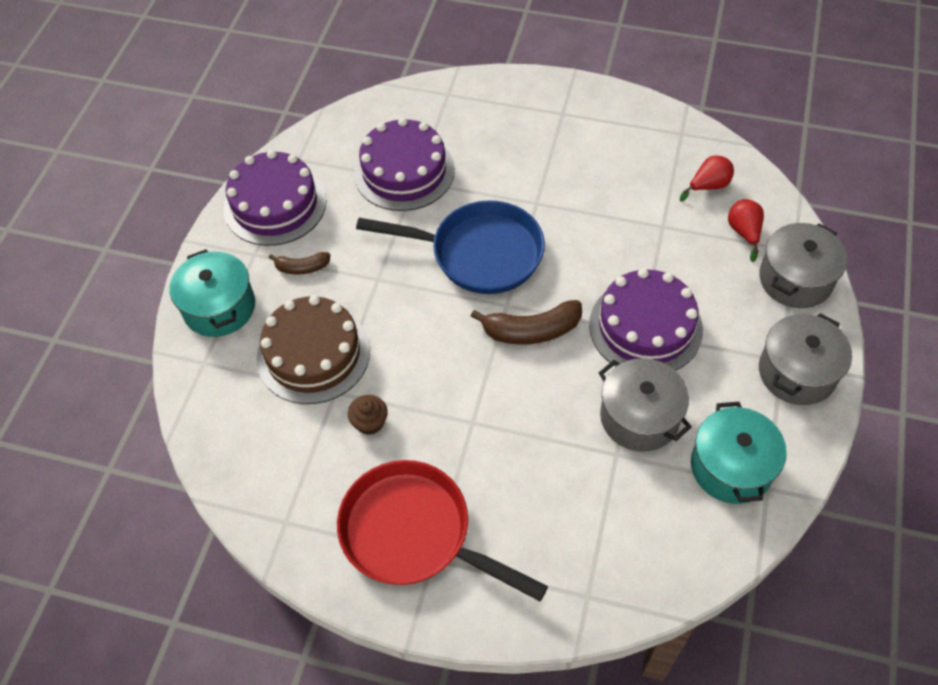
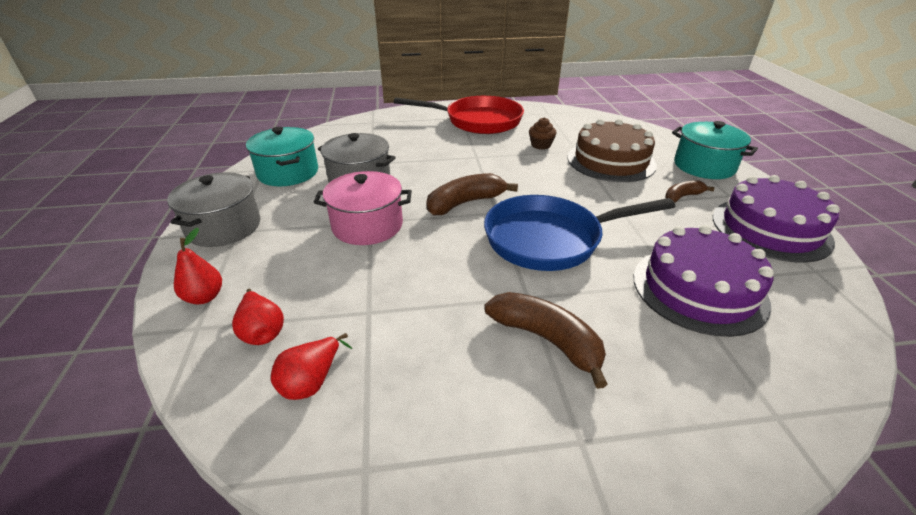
camera: 155 degrees right, 20 degrees down
purple cake [589,268,703,371] -> pink pot [314,171,412,245]
grey pot [759,223,847,308] -> red pear [174,228,222,304]
none -> brown banana [484,292,608,389]

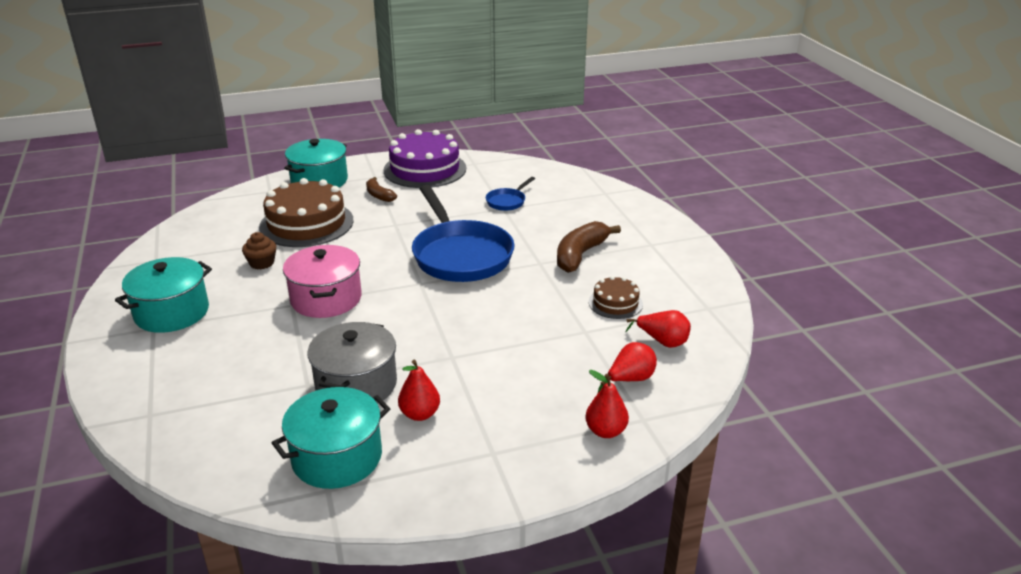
camera: 100 degrees left, 5 degrees down
grey pot [167,172,260,247] -> none
pink pot [314,171,412,245] -> pink pot moved to [283,245,362,318]
red pan [394,96,524,134] -> turquoise pot [115,257,212,333]
brown banana [427,173,518,215] -> none
purple cake [633,225,774,337] -> blue pan [486,177,535,211]
none -> red pear [398,360,440,421]
none -> brown cake [589,276,643,319]

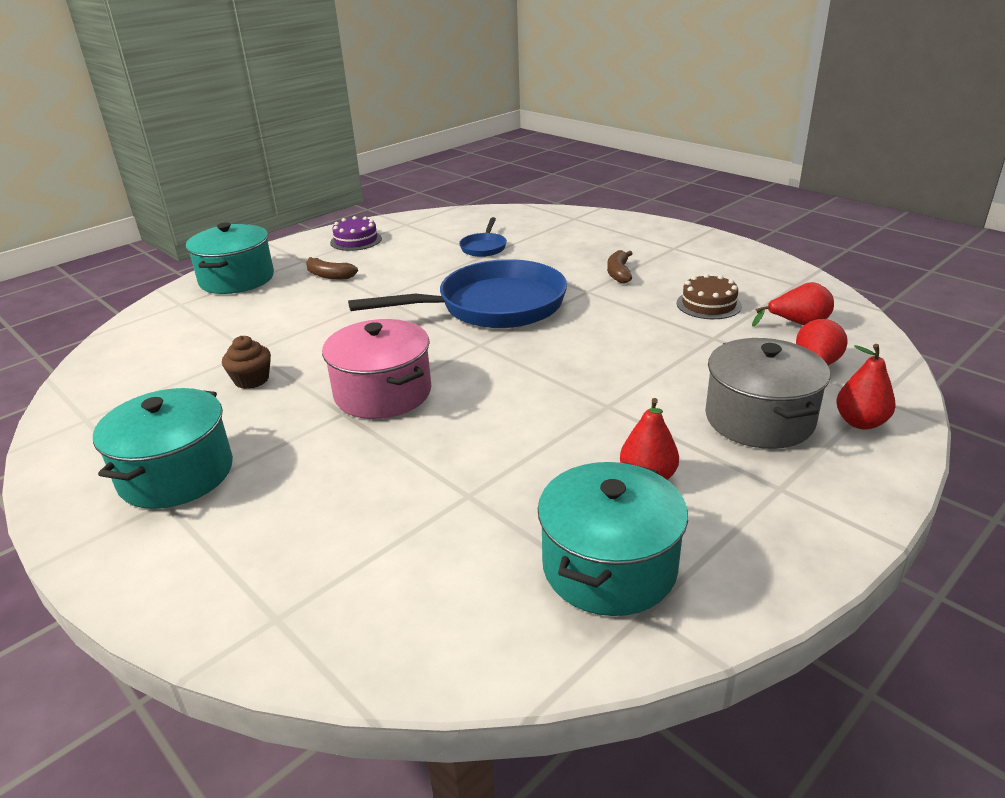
camera: 25 degrees left, 0 degrees up
brown cake [259,178,354,247] -> none
grey pot [307,322,397,404] -> grey pot moved to [705,338,830,449]
purple cake [383,129,466,188] -> purple cake [330,216,382,251], size x0.51
blue pan [412,185,515,282] -> blue pan turned 60 degrees counterclockwise [348,259,567,328]
brown banana [557,221,621,273] -> brown banana [607,250,633,283], size x0.58

